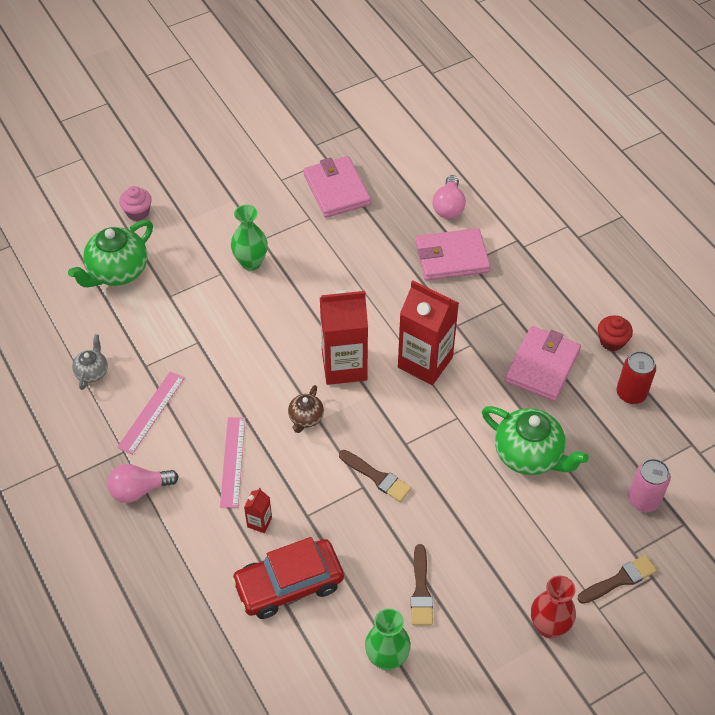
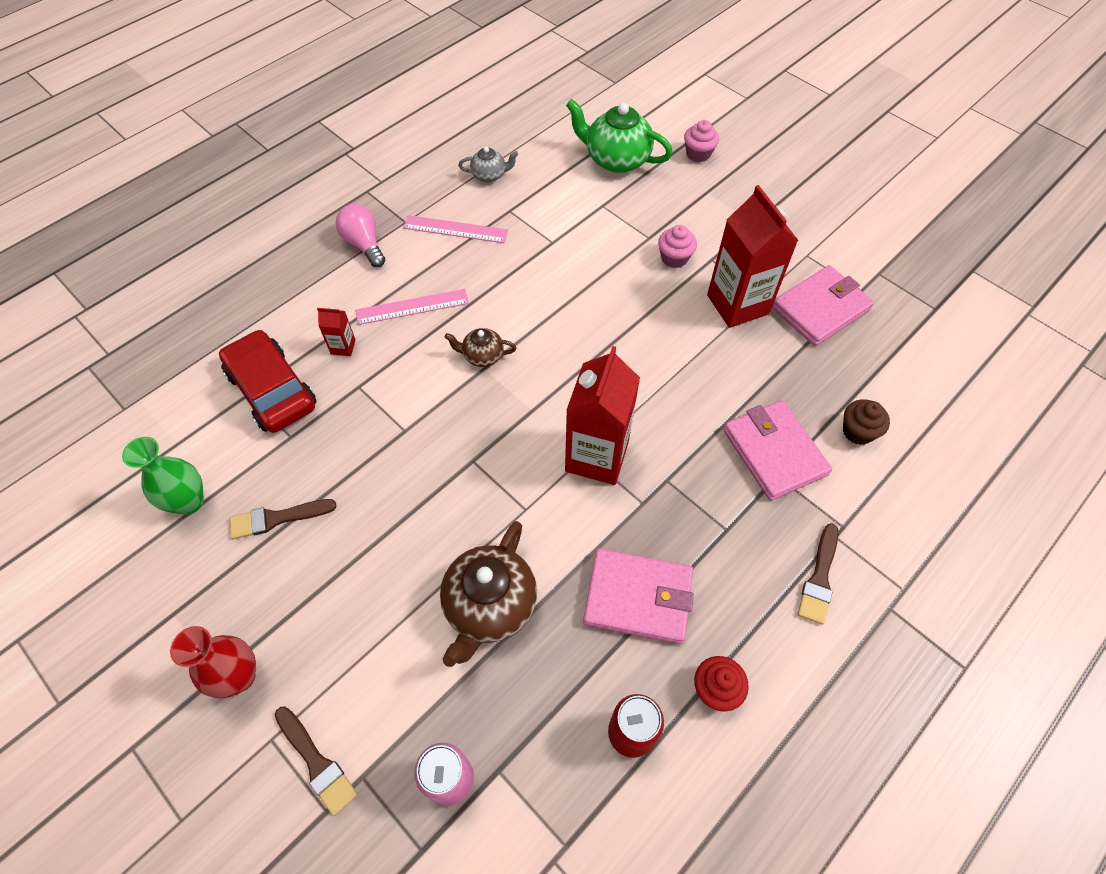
camera: 75 degrees right, 5 degrees up
green vase [231,205,268,271] -> pink cupcake [658,225,697,268]
red carton [320,290,368,385] -> red carton moved to [707,185,799,328]
brown brush [339,450,411,502] -> brown brush moved to [798,523,838,625]
pink light bulb [432,175,466,219] -> brown cupcake [843,399,890,445]
green teapot [482,406,589,475] -> brown teapot [440,521,537,667]

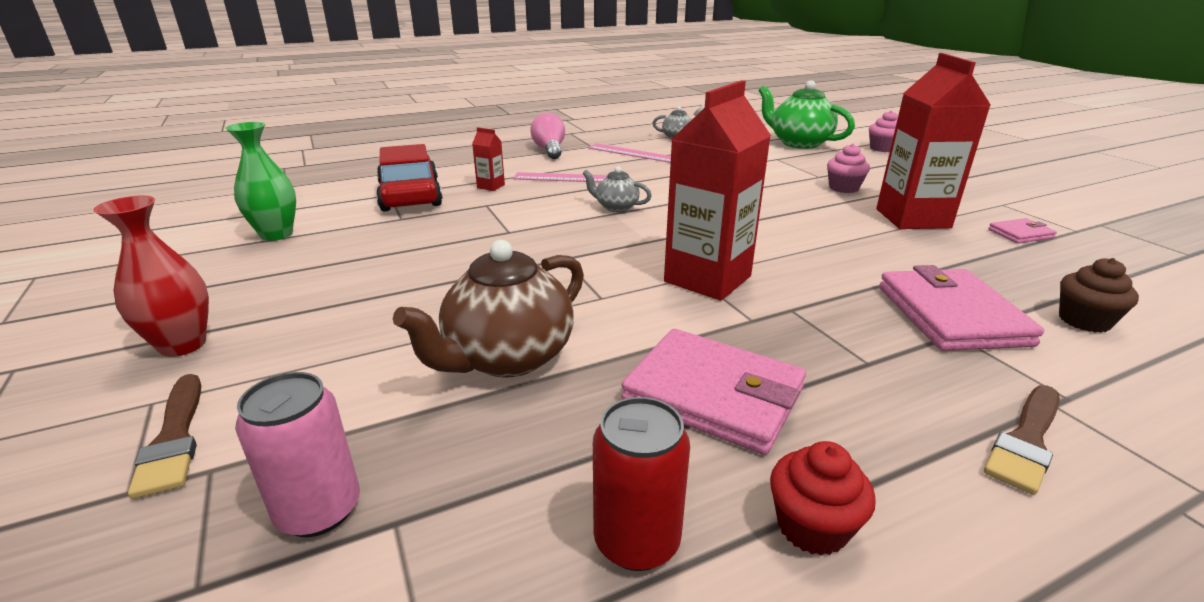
camera: 20 degrees right, 30 degrees down
brown brush [230,499,337,539] -> none
brown teapot [444,328,517,367] -> grey teapot [582,166,652,212]
pink wallet [772,265,874,346] -> pink wallet [988,218,1057,243], size x0.49

